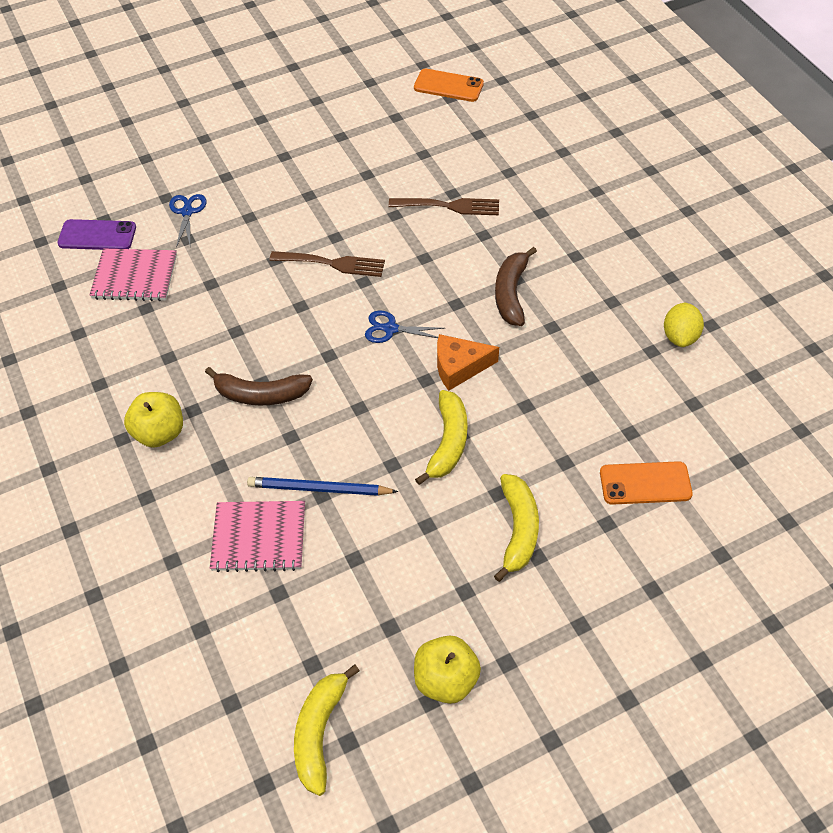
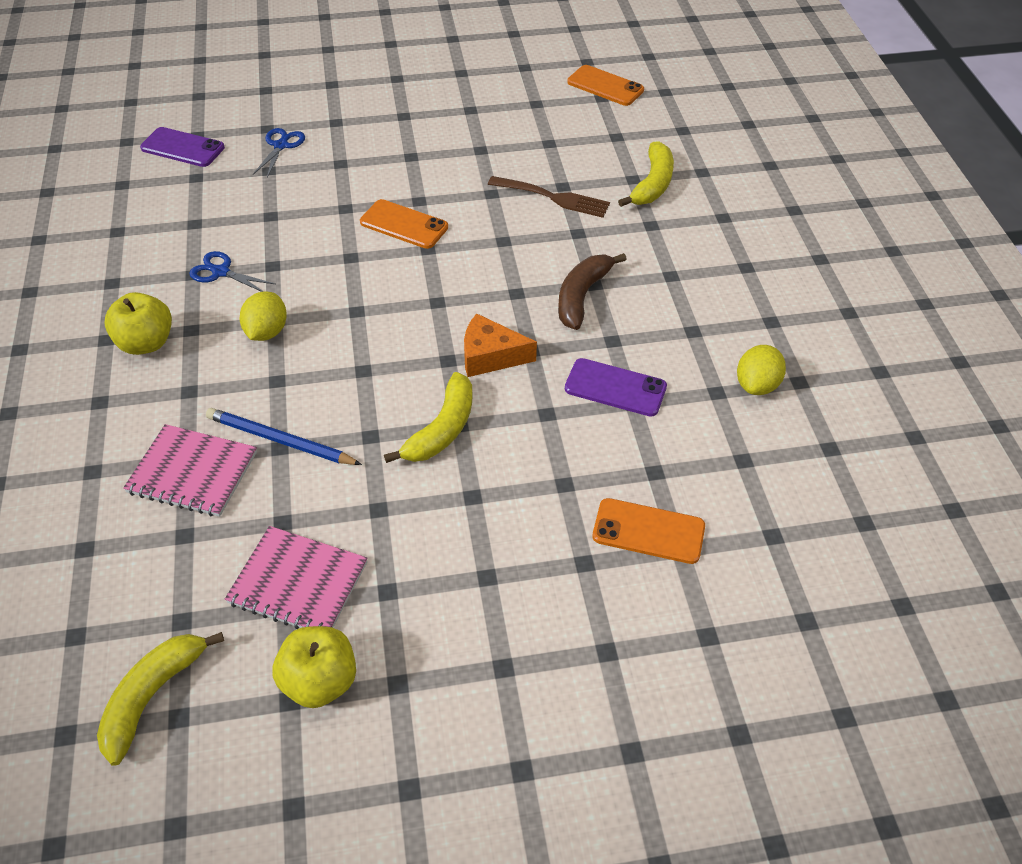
camera: 15 degrees right, 5 degrees down
pink notebook [90,249,177,301] -> pink notebook moved to [225,526,368,629]
brown banana [205,367,313,405] -> yellow lemon [240,291,287,341]
brown fork [270,251,385,277] -> orange phone [360,199,448,249]
blue scissors [365,310,445,343] -> blue scissors moved to [189,251,275,292]
yellow banana [494,474,539,582] -> yellow banana moved to [618,141,674,207]
none -> purple phone [565,358,667,417]

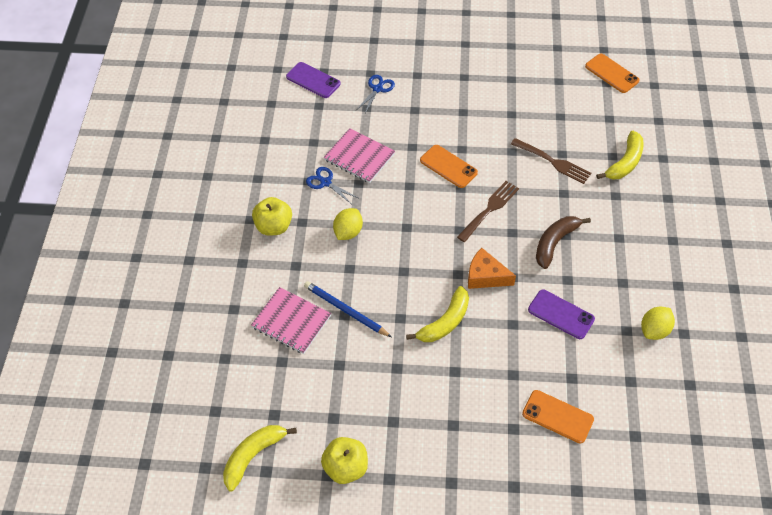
camera: 15 degrees right, 5 degrees up
pink notebook [225,526,368,629] -> pink notebook moved to [324,128,395,183]
none -> brown fork [457,181,519,242]

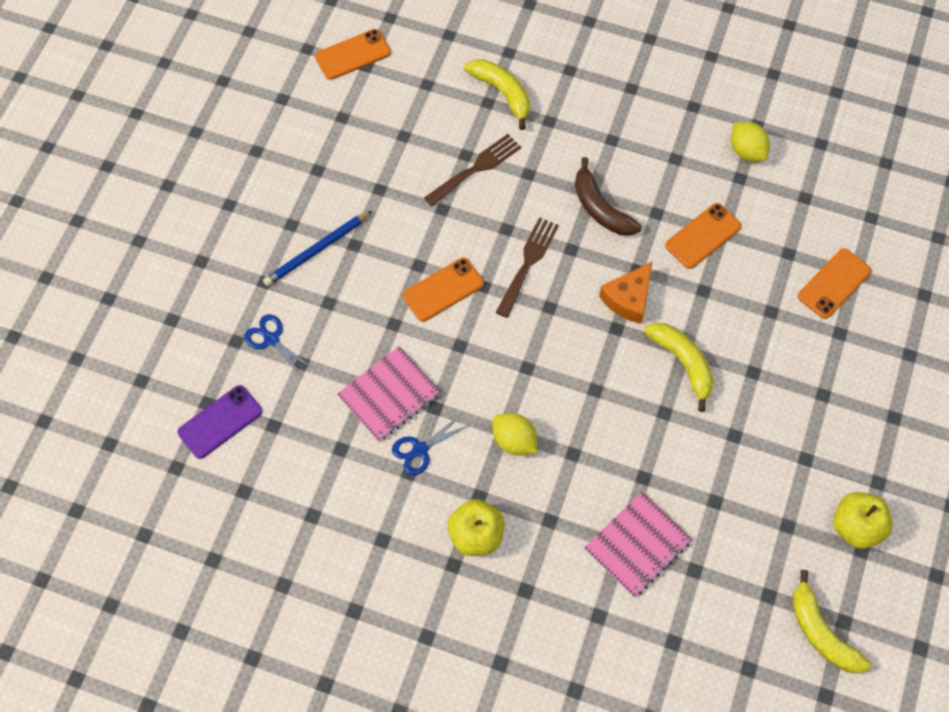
camera: 75 degrees left, 10 degrees up
blue pencil [304,281,392,337] -> blue pencil moved to [263,210,373,286]
brown fork [457,181,519,242] -> brown fork turned 60 degrees clockwise [496,217,559,318]
purple phone [528,290,595,339] -> orange phone [665,203,742,269]

